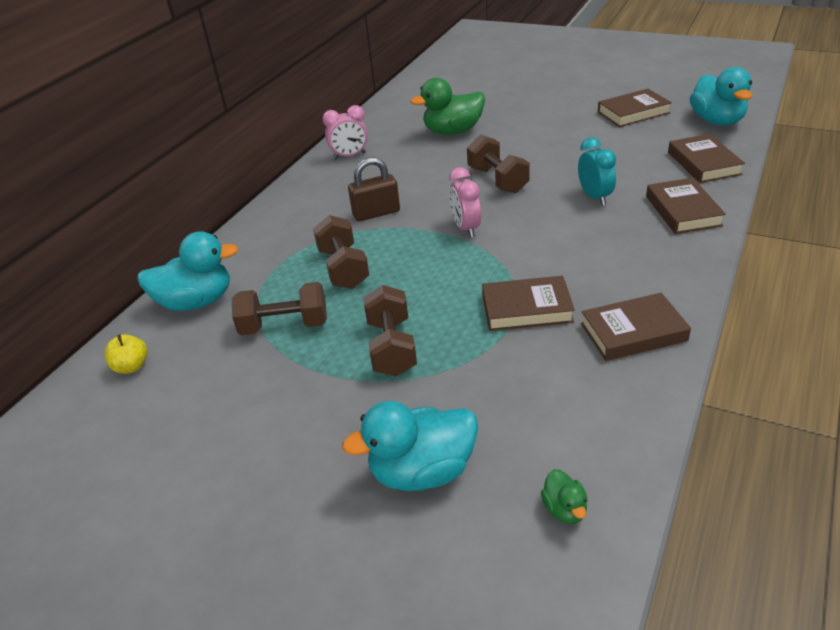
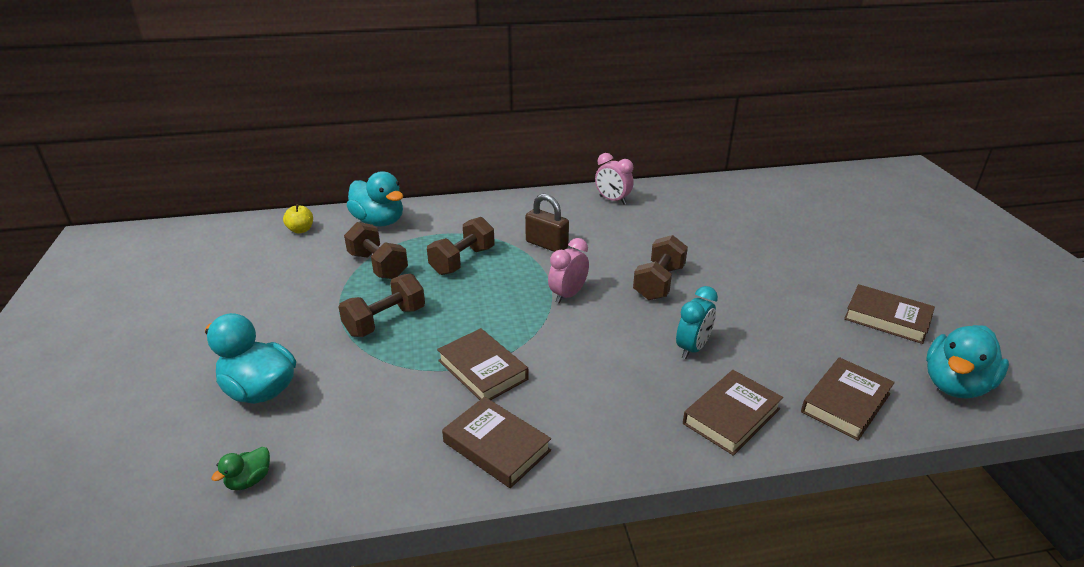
camera: 50 degrees right, 5 degrees down
green duck [410,78,485,135] -> none

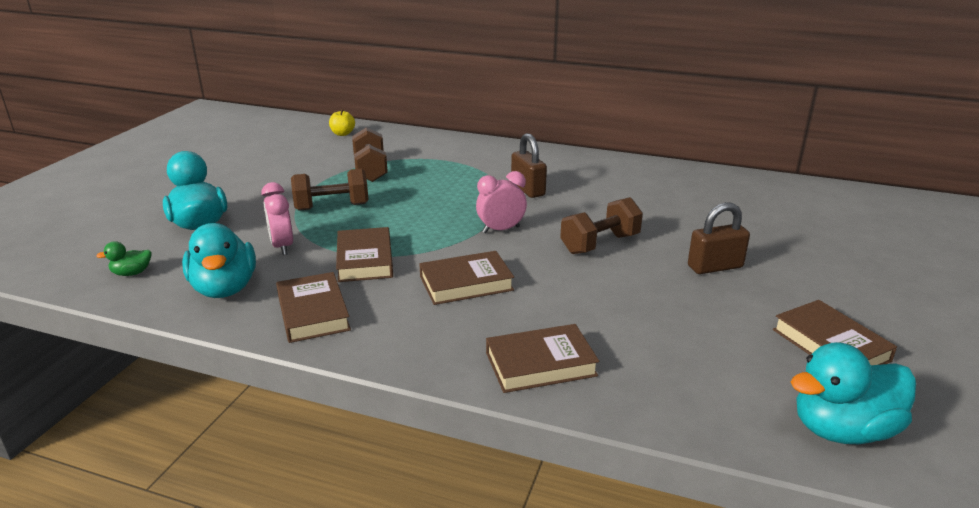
camera: 30 degrees right, 5 degrees down
turquoise duck [347,171,403,227] -> turquoise duck moved to [182,223,256,298]
brown dumbbell [427,217,495,275] -> none
pink clock [595,153,634,205] -> pink clock moved to [262,182,293,255]
turquoise clock [676,286,718,359] -> none
brown book [801,357,895,441] -> brown book moved to [419,251,514,305]
none -> brown padlock [688,202,750,274]

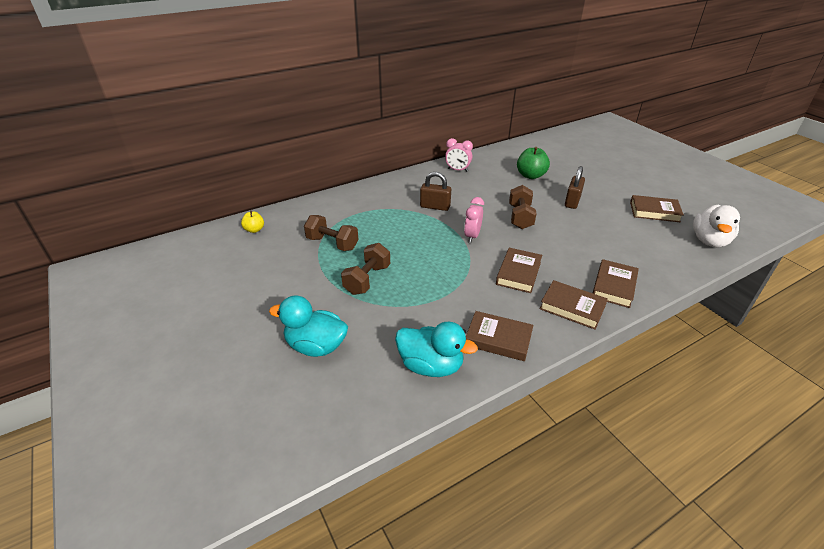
camera: 50 degrees left, 10 degrees up
green duck [96,241,152,276] -> none
pink clock [262,182,293,255] -> pink clock moved to [445,138,473,172]
brown book [336,227,393,282] -> brown book moved to [540,280,608,329]
turquoise duck [791,342,916,444] -> white duck [693,204,740,247]
none -> green apple [517,147,550,179]

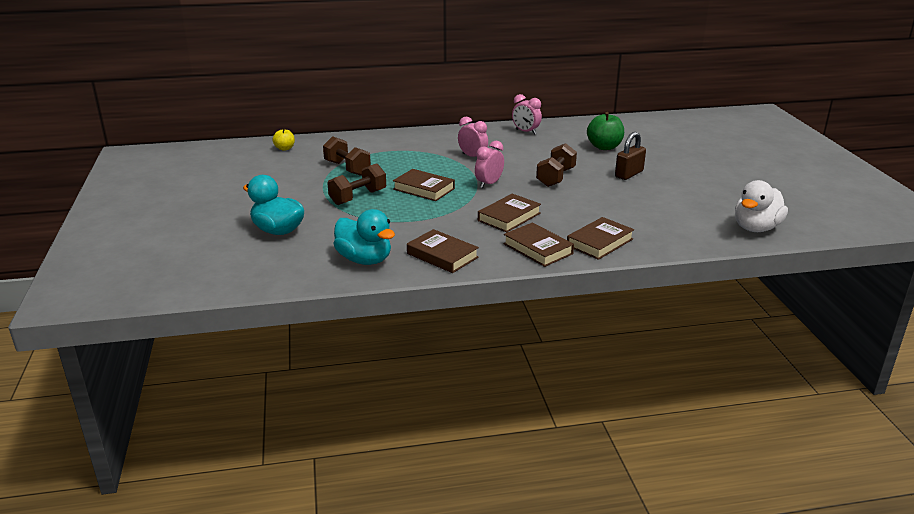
camera: 20 degrees right, 10 degrees down
brown padlock [420,172,451,211] -> pink clock [458,117,488,157]
brown book [630,195,684,222] -> brown book moved to [393,169,455,201]

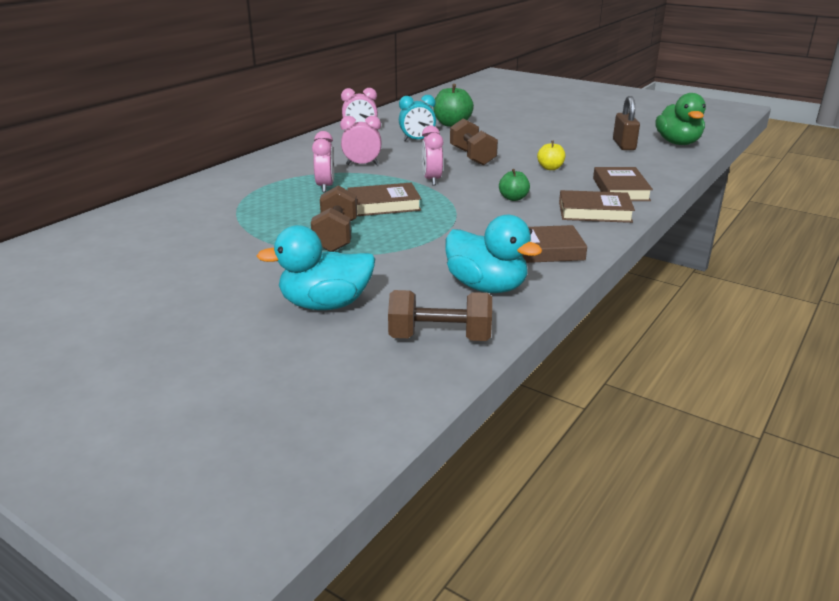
camera: 45 degrees left, 0 degrees up
yellow apple [273,128,295,151] -> yellow apple moved to [537,141,565,170]
brown dumbbell [323,136,371,176] -> brown dumbbell moved to [388,290,492,341]
turquoise duck [334,209,395,265] -> turquoise duck turned 45 degrees clockwise [445,215,542,293]
brown book [478,194,541,232] -> green apple [499,169,530,201]
brown padlock [615,132,646,180] -> brown padlock moved to [613,96,640,150]
white duck [735,180,788,232] -> green duck [655,93,706,145]
none -> pink clock [312,131,334,192]
none -> turquoise clock [399,95,436,141]

